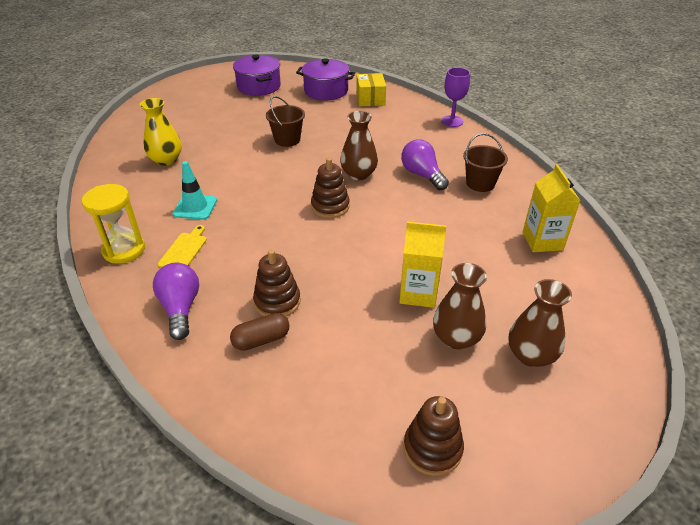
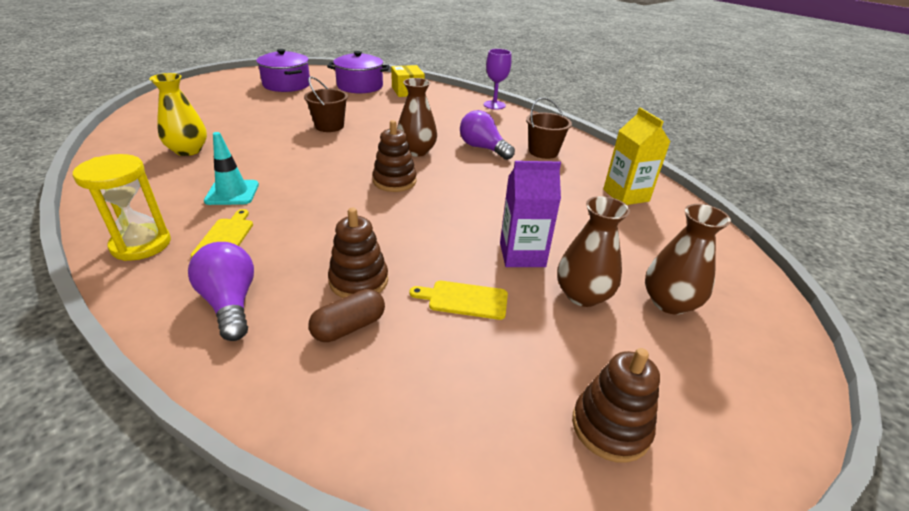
camera: 15 degrees left, 5 degrees down
yellow carton [399,222,446,308] -> purple carton [500,161,561,267]
none -> yellow cutting board [410,281,508,320]

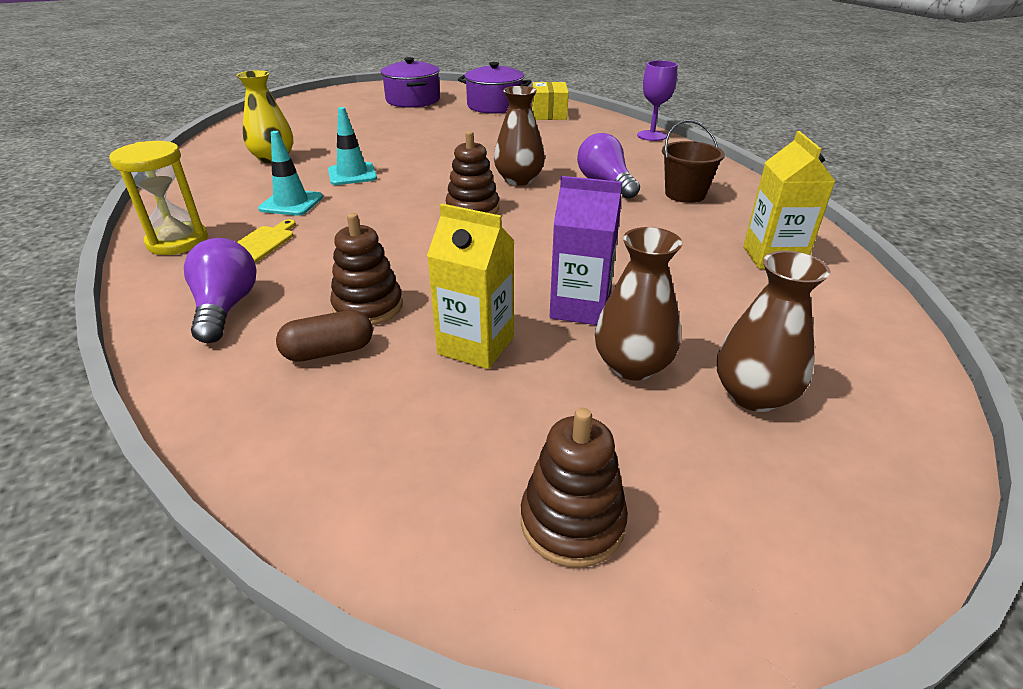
camera: 20 degrees right, 0 degrees up
brown bucket [304,76,348,132] -> none
yellow cutting board [410,281,508,320] -> yellow carton [427,204,515,369]
none -> turquoise traffic cone [328,107,377,185]

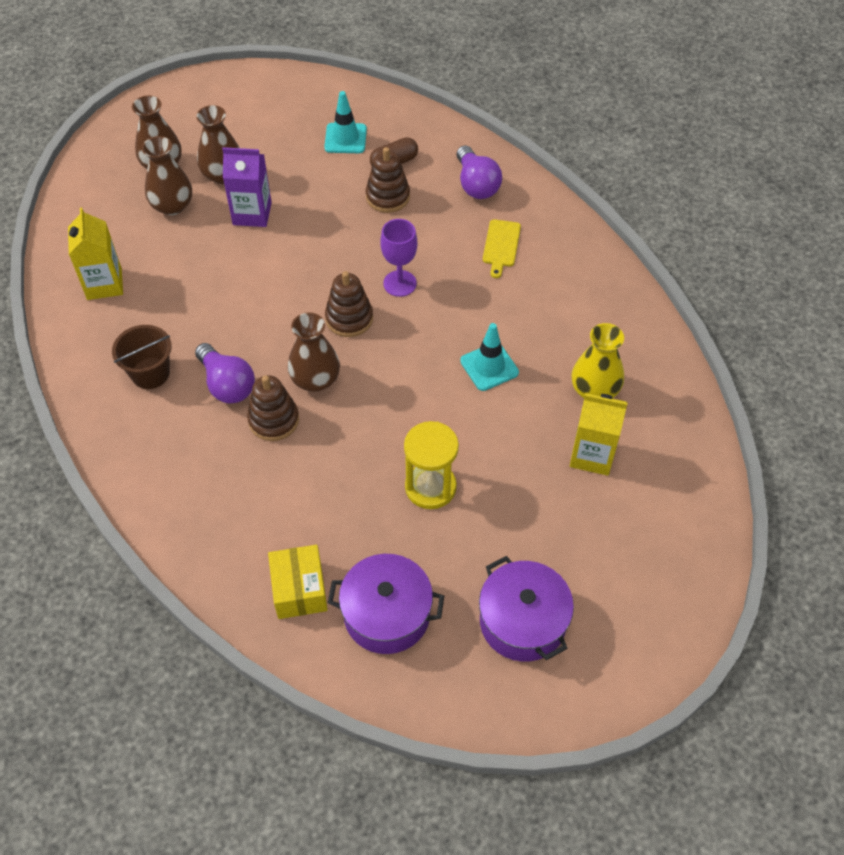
camera: 170 degrees right, 20 degrees up
yellow hourglass [109,141,208,255] -> yellow hourglass moved to [404,421,459,509]
turquoise traffic cone [258,131,323,216] -> turquoise traffic cone moved to [324,91,367,153]
yellow carton [427,204,515,369] -> yellow carton moved to [570,393,628,476]
brown stacking toy [521,408,628,568] -> brown stacking toy moved to [247,375,299,441]
purple goblet [637,60,677,141] -> purple goblet moved to [380,219,417,297]
none -> brown vase [142,136,192,215]

